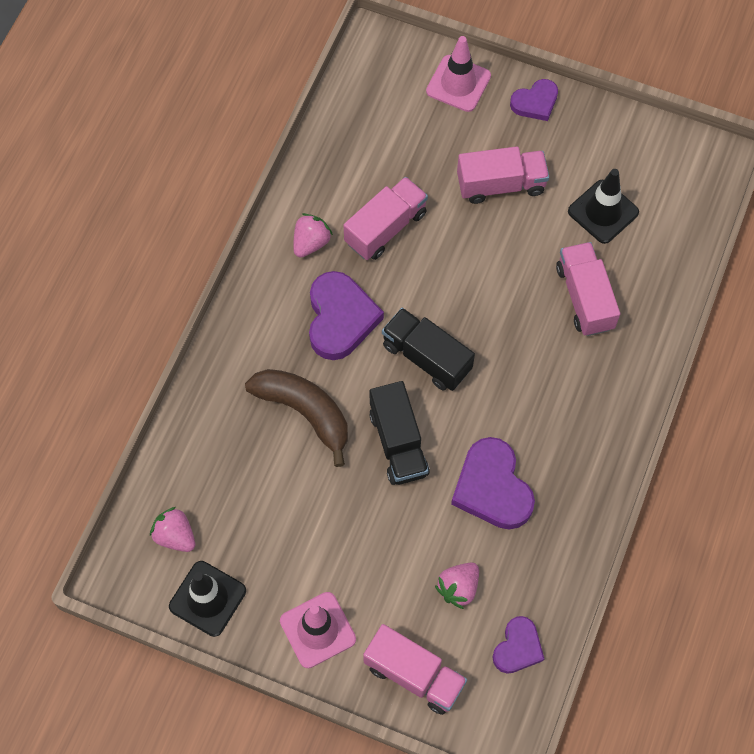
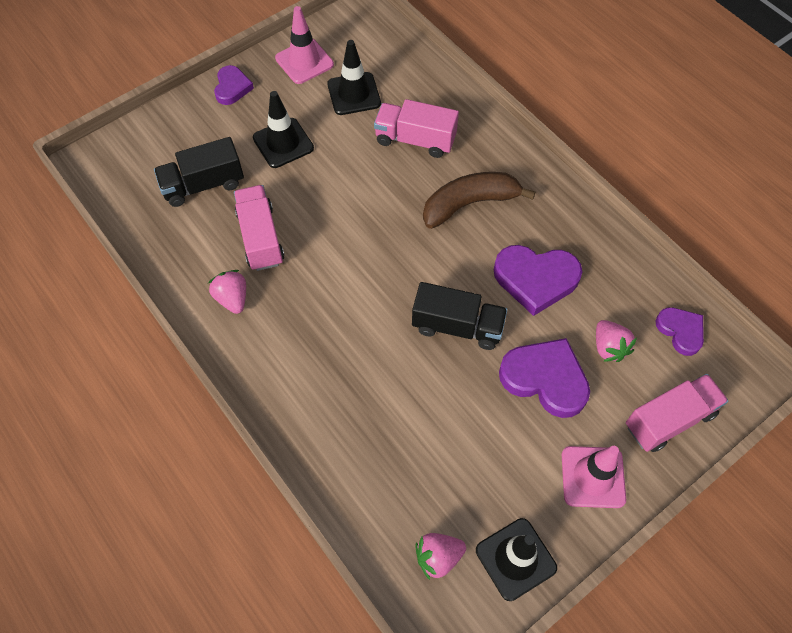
camera: 60 degrees left, 5 degrees down
brown banana [245,369,348,467] -> brown banana moved to [423,172,536,229]
purple heart [309,271,384,360] -> purple heart moved to [499,338,590,418]
black truck [382,308,475,391] -> black truck moved to [154,137,244,207]
pink traffic cone [426,36,491,112] -> pink traffic cone moved to [275,6,334,84]
pink truck [457,146,549,204] -> black traffic cone [253,91,314,168]

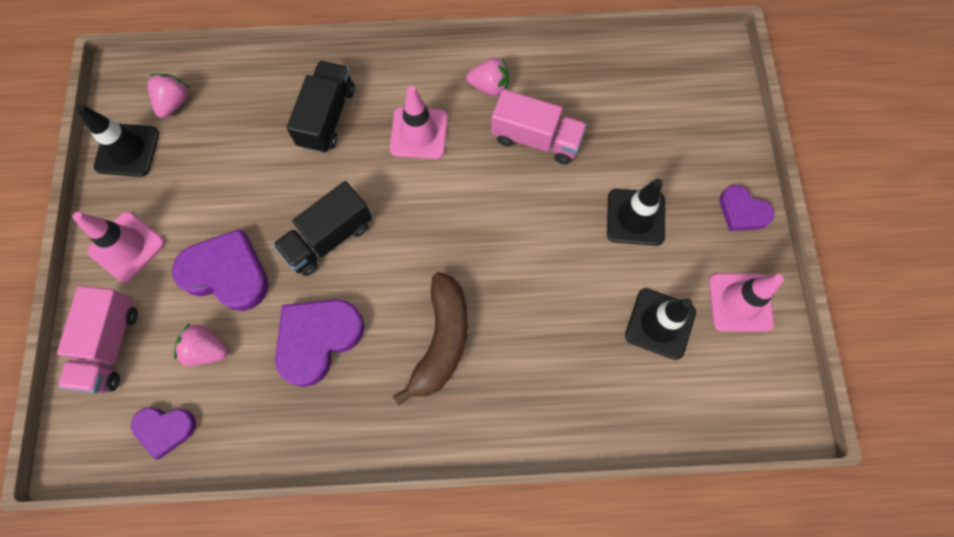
camera: 125 degrees right, 10 degrees up
black truck [154,137,244,207] -> black truck moved to [287,61,355,153]
pink truck [374,99,459,158] -> none
purple heart [499,338,590,418] -> purple heart turned 135 degrees counterclockwise [172,229,269,311]
none -> pink traffic cone [390,85,448,159]

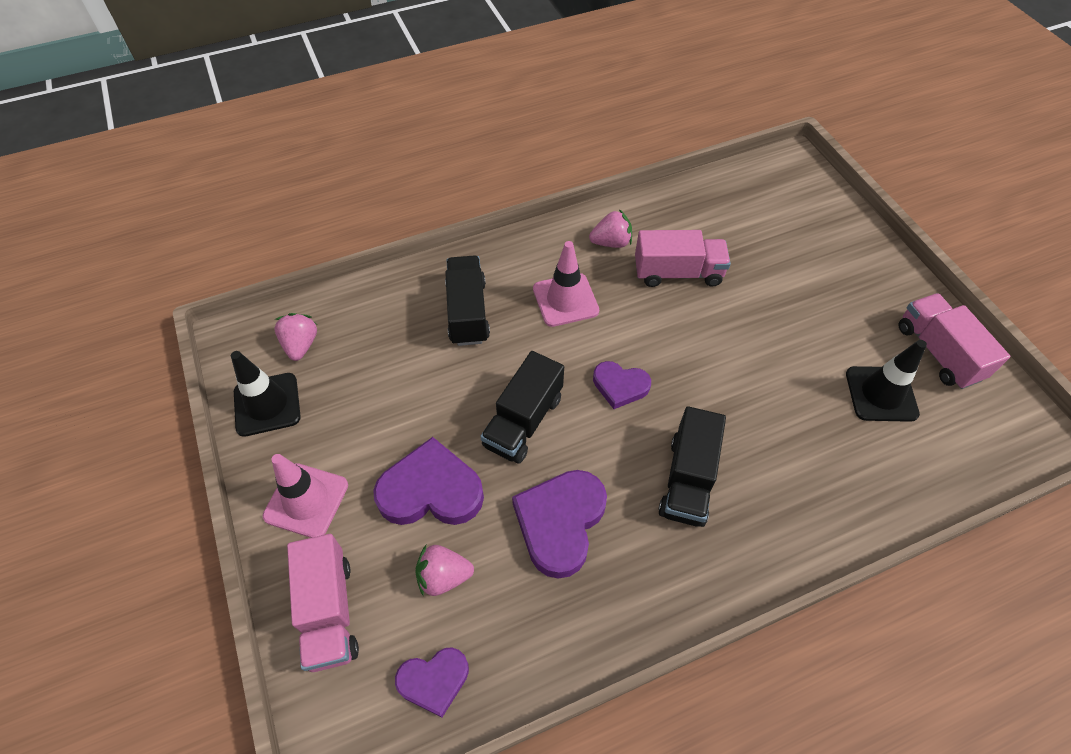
camera: 20 degrees left, 15 degrees down
brown banana [393,272,468,406] -> black truck [658,406,726,527]
black traffic cone [607,179,665,246] -> none
pink traffic cone [709,273,784,332] -> pink truck [899,293,1010,389]
purple heart [720,185,774,231] -> purple heart moved to [593,361,651,409]

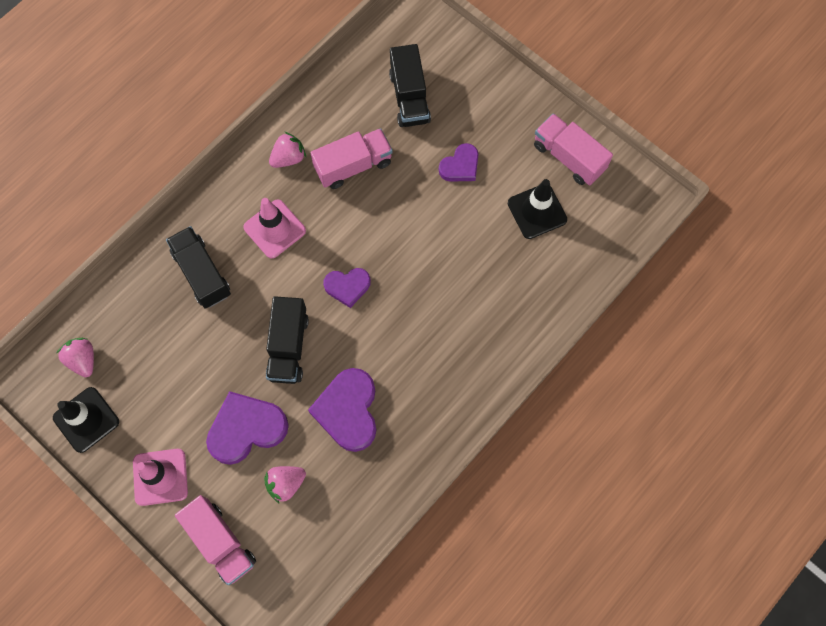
camera: 25 degrees left, 15 degrees up
purple heart [395,647,469,717] -> purple heart moved to [439,143,478,182]
black truck [658,406,726,527] -> black truck moved to [389,44,431,127]

